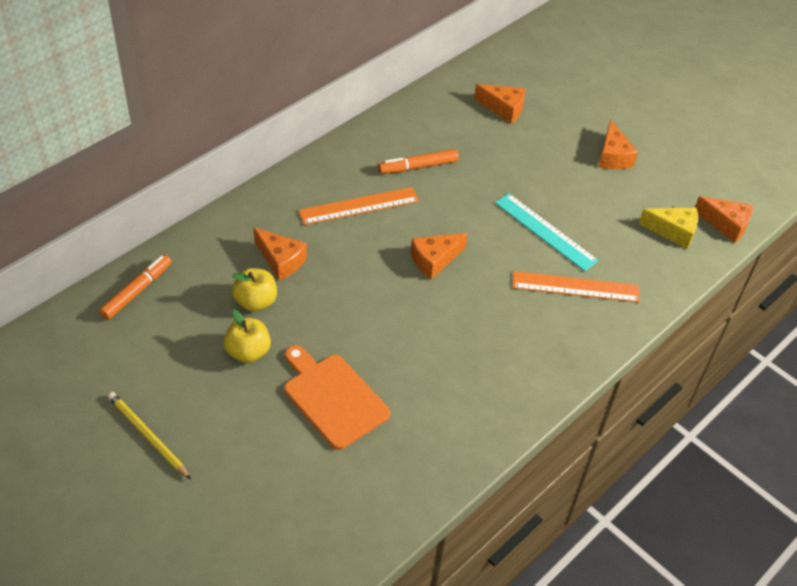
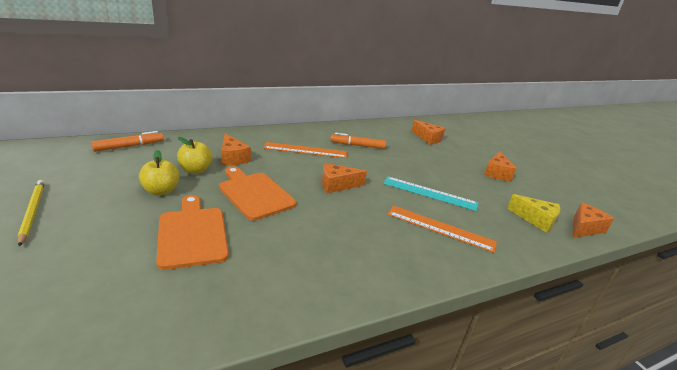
camera: 20 degrees right, 20 degrees down
turquoise ruler [495,193,599,271] -> turquoise ruler turned 45 degrees counterclockwise [383,176,478,211]
orange cheese [695,196,754,243] -> orange cheese turned 90 degrees counterclockwise [572,203,614,238]
none -> orange cutting board [219,166,296,221]

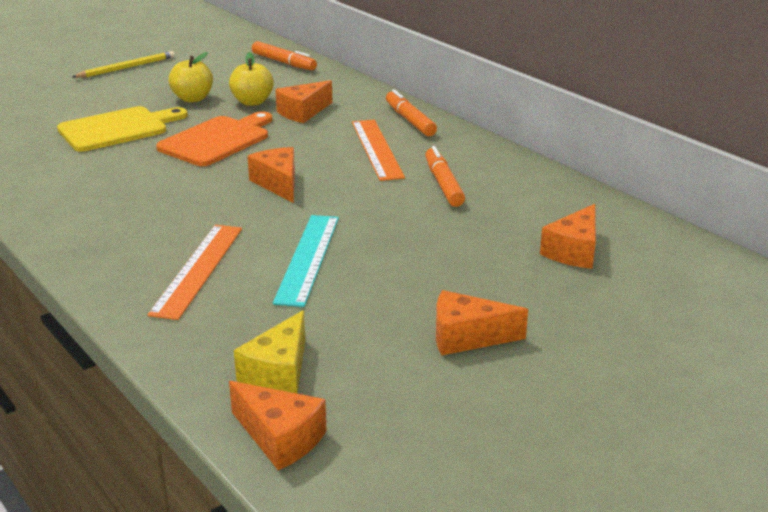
camera: 80 degrees right, 0 degrees up
orange cutting board [156,195,229,270] -> yellow cutting board [57,106,188,152]
none -> orange marker [386,89,437,136]

